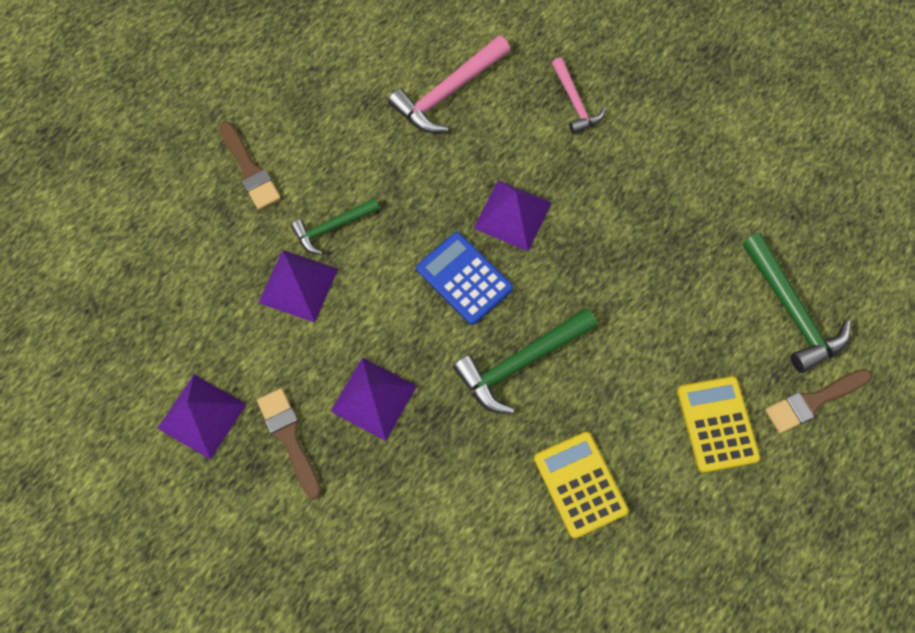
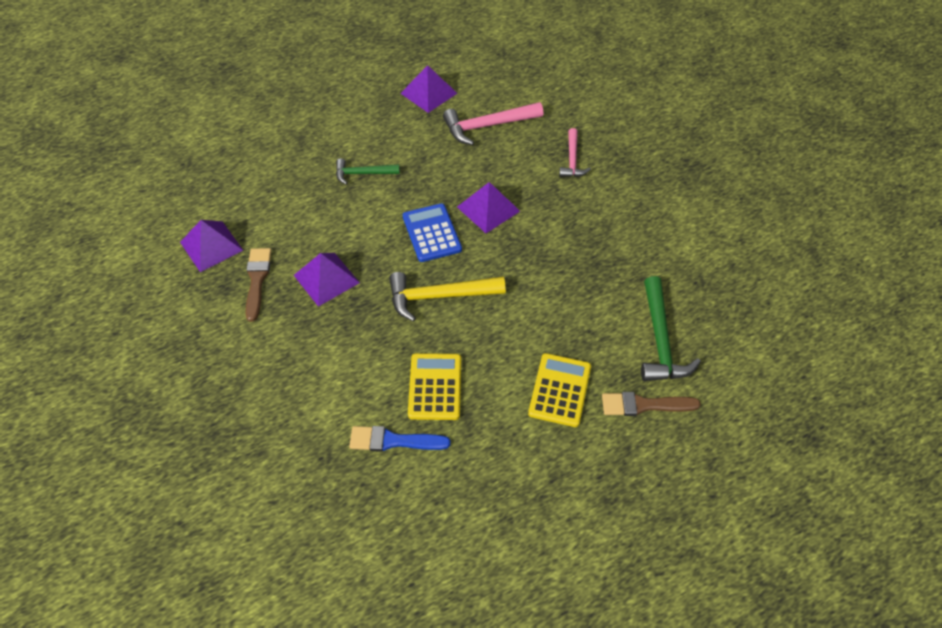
camera: 25 degrees right, 15 degrees down
brown brush [219,122,281,210] -> none
purple pyramid [258,250,338,323] -> purple pyramid moved to [400,65,458,113]
green hammer [453,308,597,414] -> yellow hammer [389,272,506,322]
none -> blue brush [349,426,451,452]

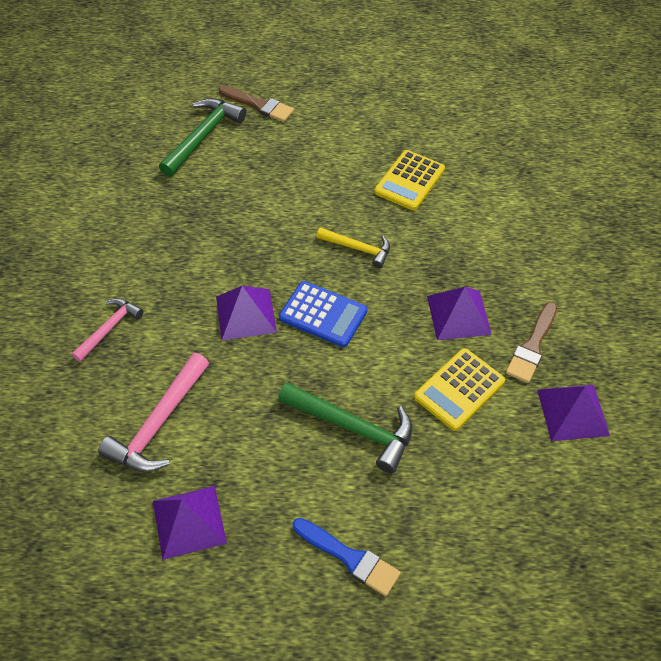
camera: 150 degrees left, 0 degrees up
green hammer [336,158,400,185] -> green hammer [278,382,412,473], size x1.61
blue brush [349,426,451,452] -> blue brush moved to [293,518,401,596]
yellow hammer [389,272,506,322] -> yellow hammer [316,227,390,268], size x0.62
blue calculator [403,203,462,262] -> blue calculator turned 75 degrees counterclockwise [279,281,368,347]
pink hammer [443,102,543,145] -> pink hammer turned 105 degrees clockwise [98,353,209,472]
yellow calculator [528,353,591,427] -> yellow calculator moved to [414,348,505,431]

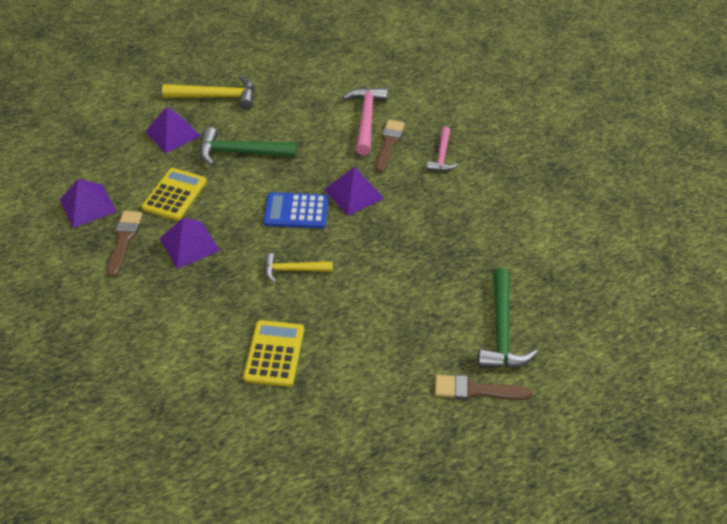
camera: 155 degrees right, 5 degrees down
purple pyramid [153,486,227,560] -> purple pyramid moved to [145,107,201,153]
blue brush [293,518,401,596] -> yellow hammer [162,75,254,110]
none -> brown brush [376,120,405,173]

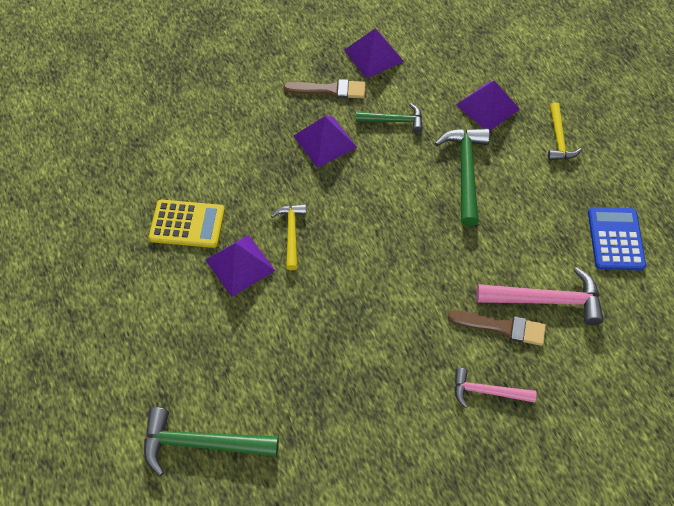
camera: 90 degrees right, 10 degrees up
yellow calculator [142,168,207,221] -> green hammer [356,104,423,133]
yellow hammer [162,75,254,110] -> yellow hammer [548,102,582,160], size x0.62
blue calculator [263,192,329,229] -> blue calculator moved to [588,207,646,270]
purple pyramid [324,167,384,216] -> purple pyramid moved to [206,235,275,297]
brown brush [435,375,532,400] -> none

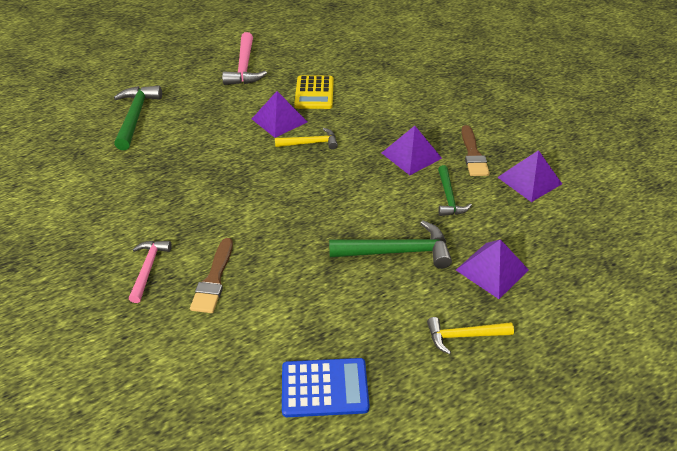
camera: 85 degrees right, 15 degrees down
pink hammer [476,267,604,325] -> pink hammer moved to [222,32,267,85]

